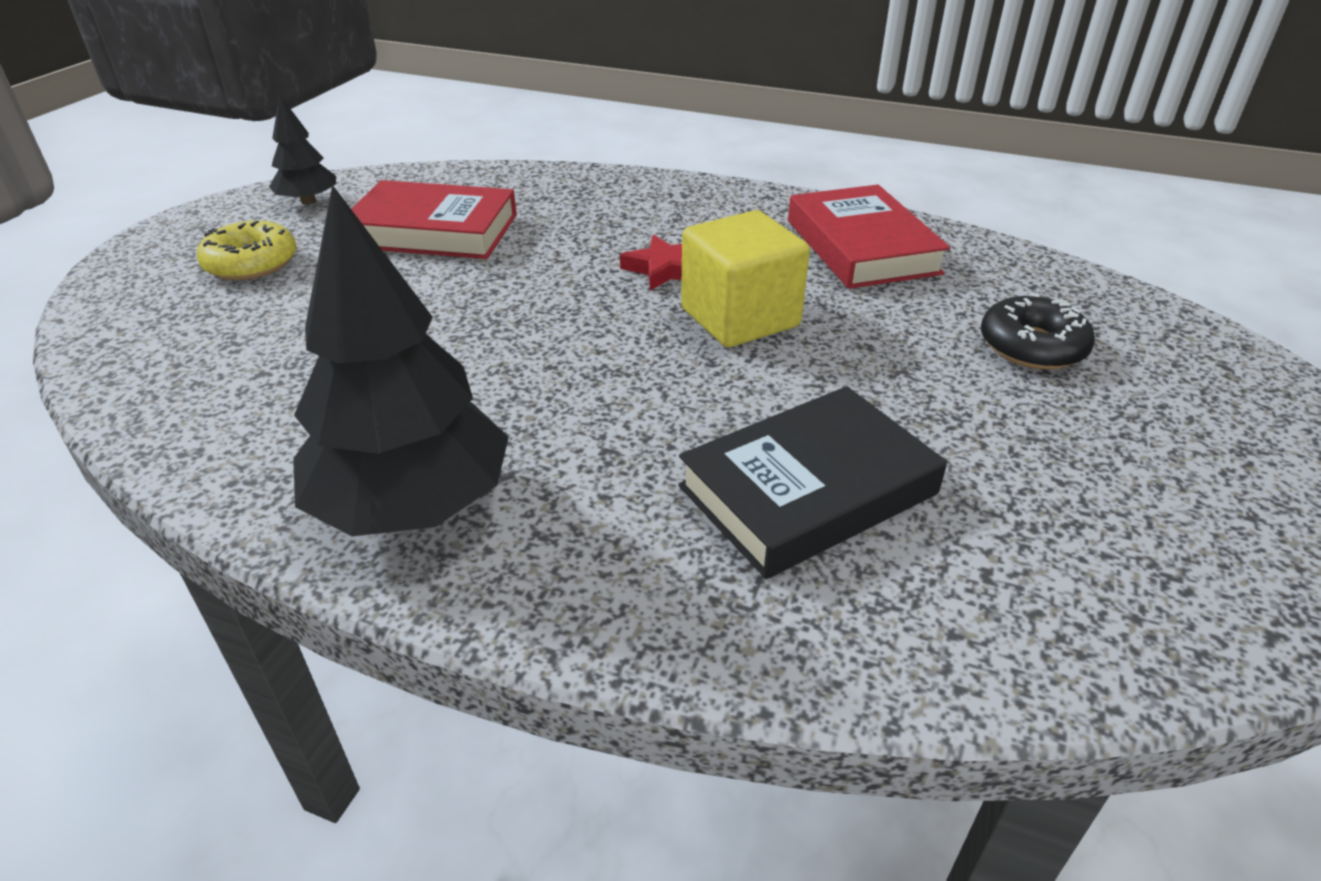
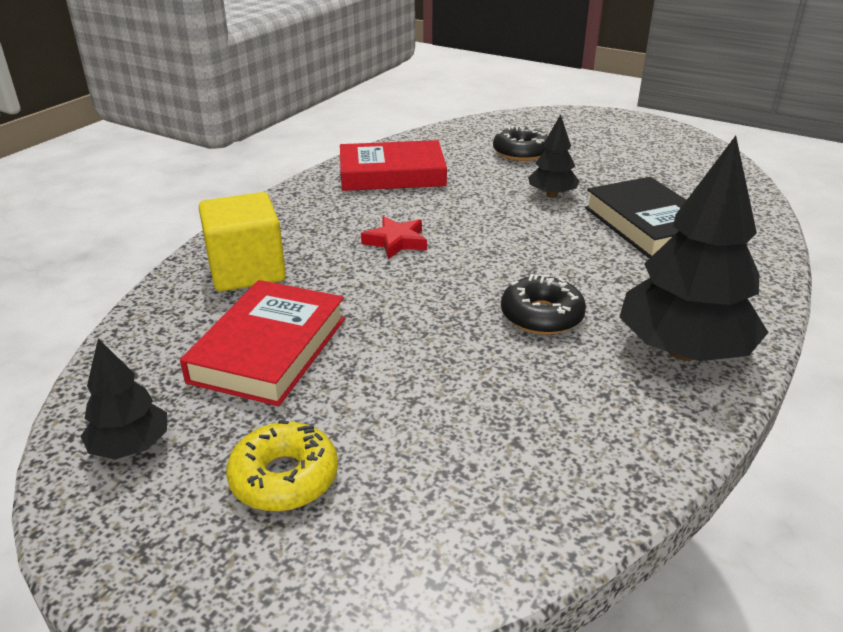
camera: 80 degrees left, 5 degrees down
yellow cube [681,210,810,347] -> yellow cube moved to [199,192,286,292]
none -> black donut [501,274,586,335]
none -> black tree [528,114,580,198]

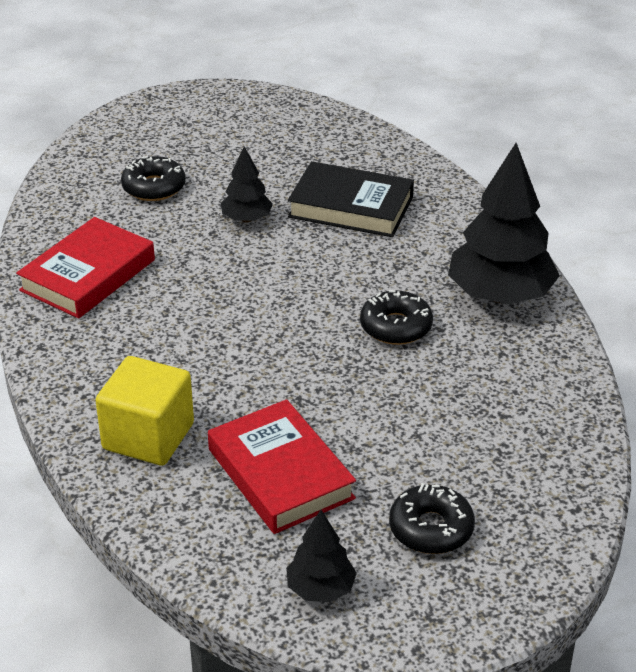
camera: 50 degrees left, 5 degrees up
yellow donut [226,420,338,511] -> black donut [389,483,475,554]
red star [361,216,427,259] -> none

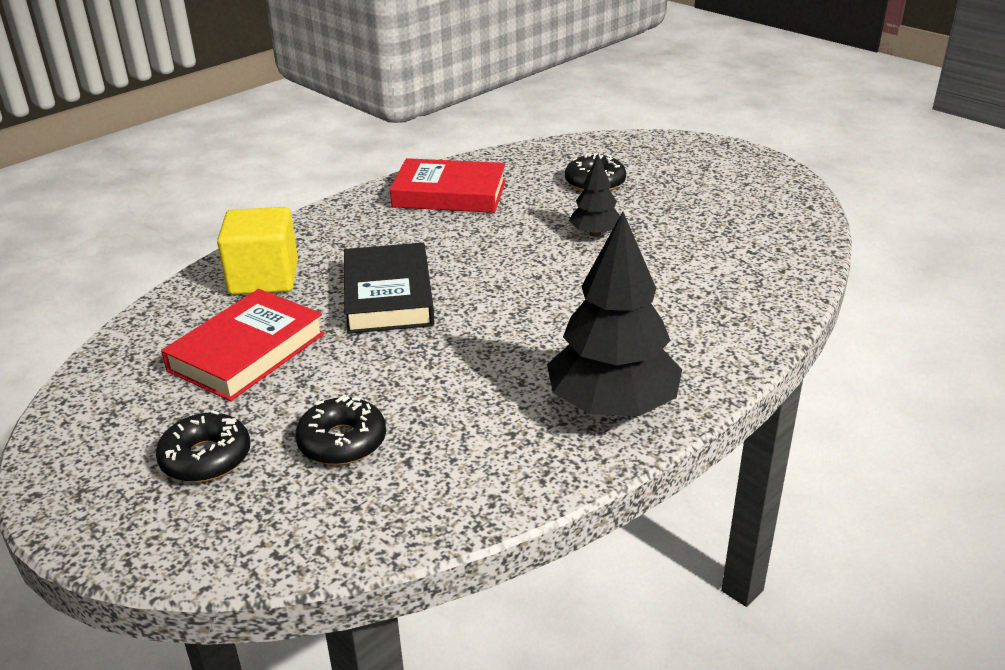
camera: 65 degrees right, 5 degrees down
black tree [286,510,357,602] -> none
black book [288,161,414,237] -> black book moved to [344,243,435,334]
black donut [360,290,433,345] -> black donut moved to [295,395,386,465]

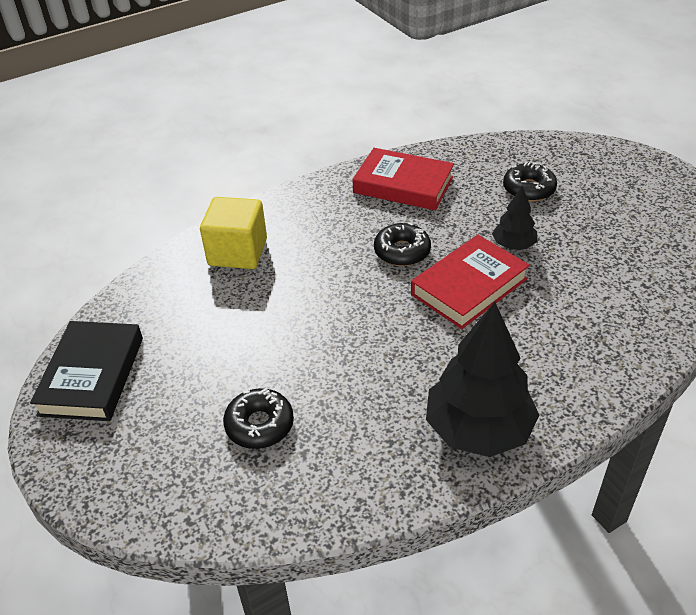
camera: 15 degrees right, 10 degrees up
black donut [156,410,250,482] -> black donut moved to [374,222,431,266]
red book [161,289,325,401] -> red book moved to [411,235,530,329]
black book [344,243,435,334] -> black book moved to [30,321,143,421]

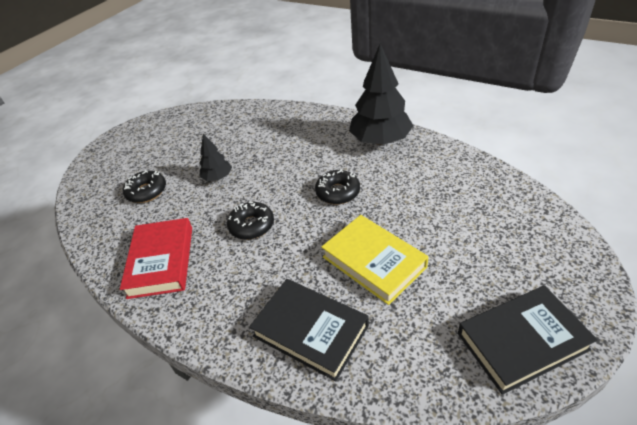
camera: 115 degrees left, 0 degrees up
yellow cube [200,197,267,269] -> black book [249,279,369,381]
black donut [223,388,294,449] -> black donut moved to [315,170,360,205]
red book [411,235,530,329] -> none
none -> yellow book [321,215,428,305]

